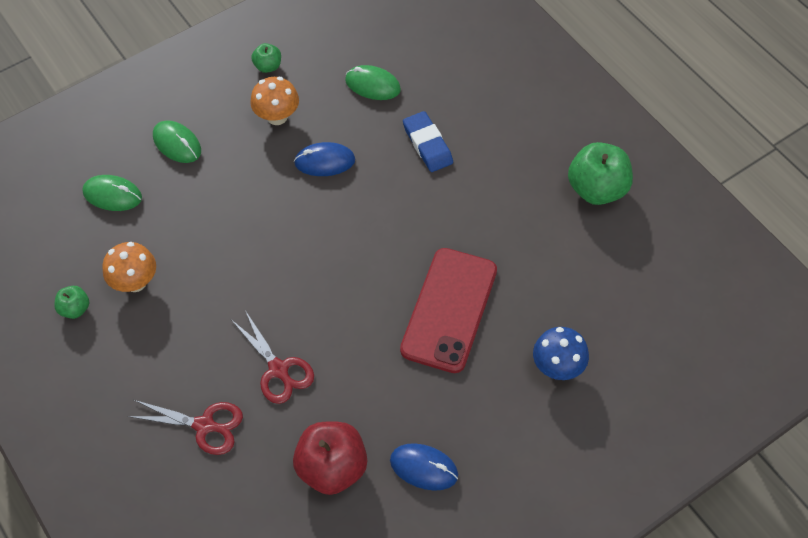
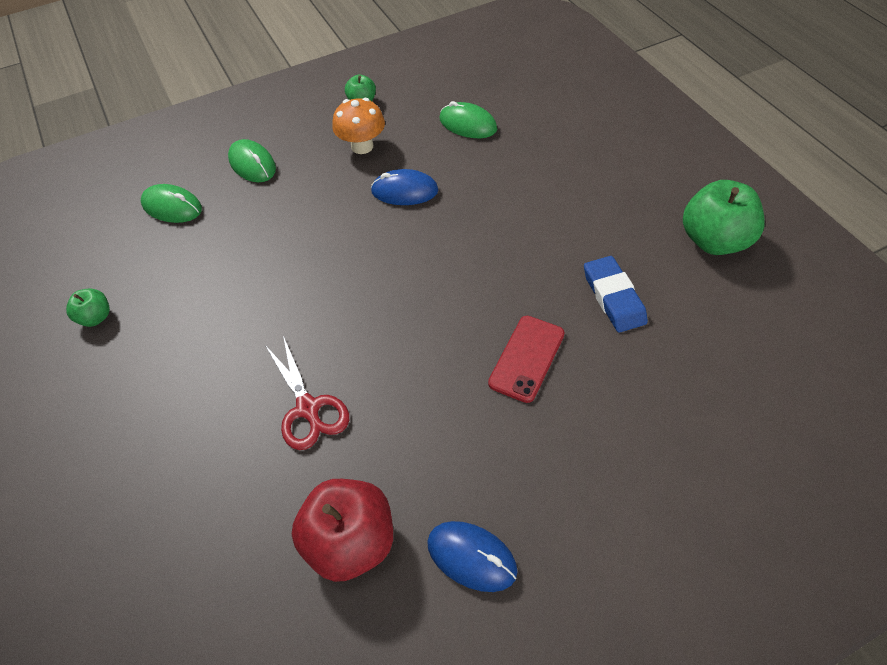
camera: 10 degrees right, 5 degrees down
orange mushroom [102,242,156,292] -> none
red scissors [128,400,243,455] -> none
red phone [400,248,497,373] -> red phone [488,316,565,403], size x0.59
blue eraser [403,111,453,172] -> blue eraser moved to [584,256,648,333]
blue mushroom [533,327,589,380] -> none

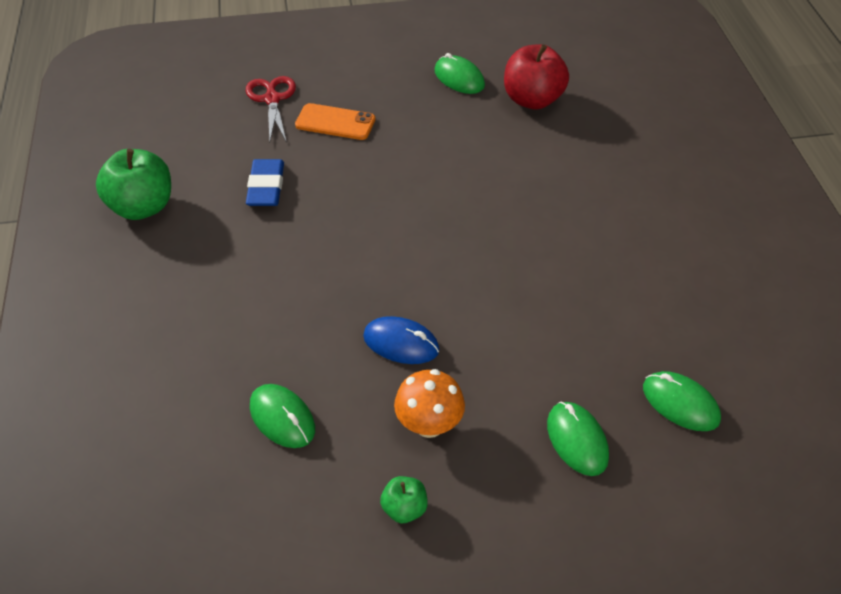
camera: 165 degrees left, 5 degrees down
green apple [66,289,110,327] -> none
red scissors [265,336,349,450] -> red scissors moved to [246,76,296,143]
blue mouse [427,521,518,592] -> green mouse [434,53,485,94]
red phone [488,316,565,403] -> none
none -> orange phone [295,103,375,140]

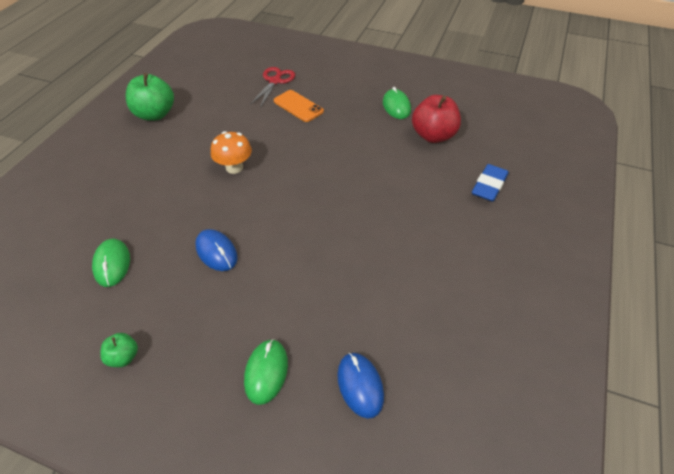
camera: 30 degrees right, 0 degrees up
blue eraser [246,159,284,206] -> blue eraser moved to [472,164,508,202]
orange mushroom [394,369,465,438] -> orange mushroom moved to [211,131,252,174]
green mouse [643,371,721,431] -> blue mouse [337,353,384,419]

